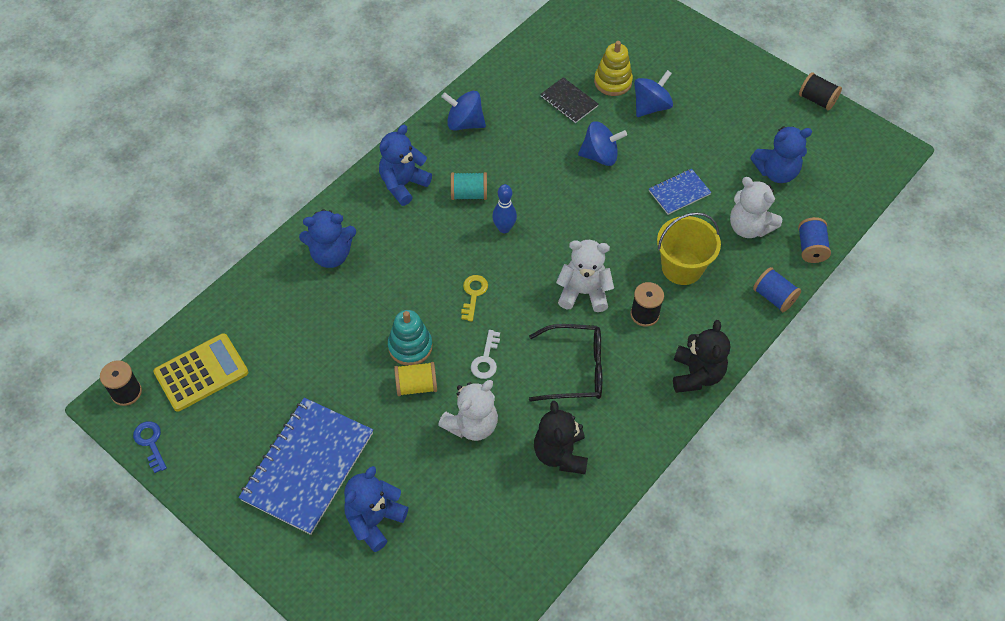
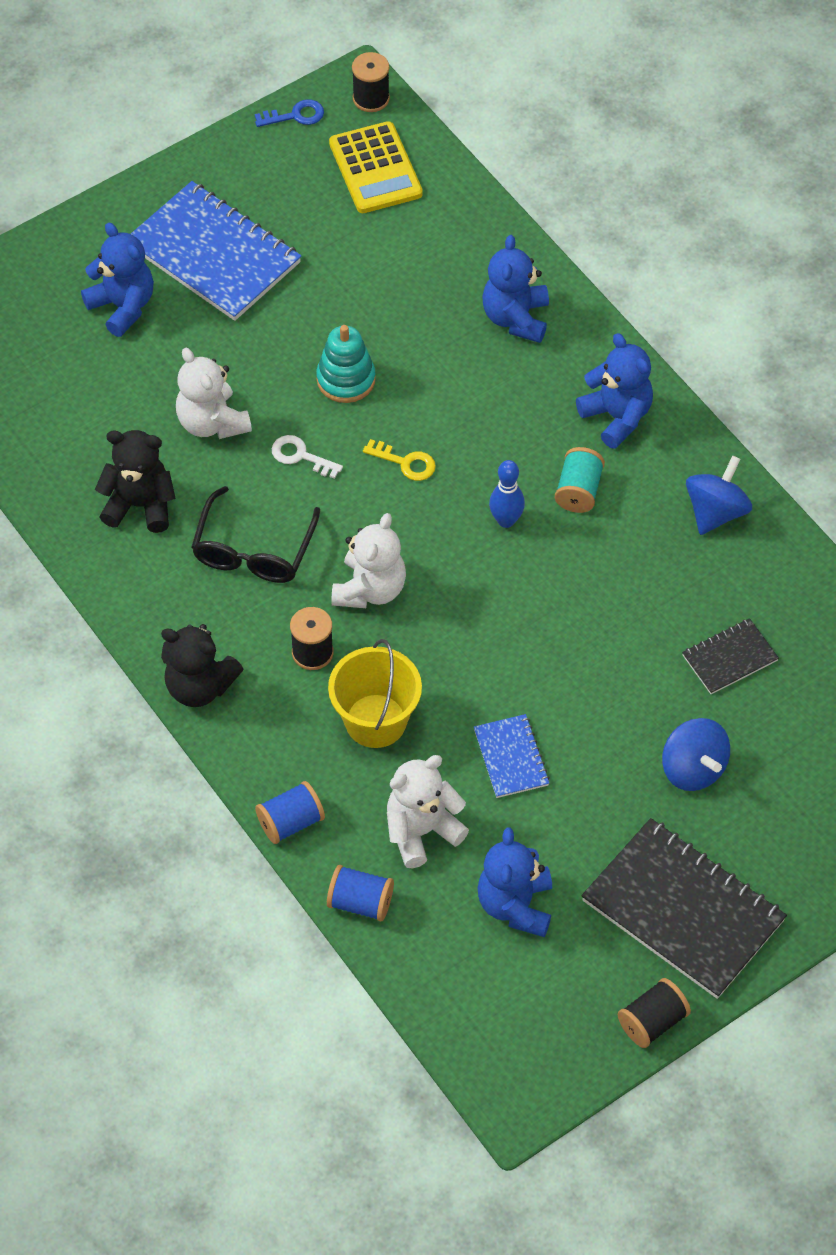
camera: 105 degrees right, 0 degrees up
yellow spool [394,362,437,396] -> none
blue spinning top [578,121,627,166] -> none
yellow stacking toy [594,41,633,96] -> none
none -> black notebook [581,818,787,999]

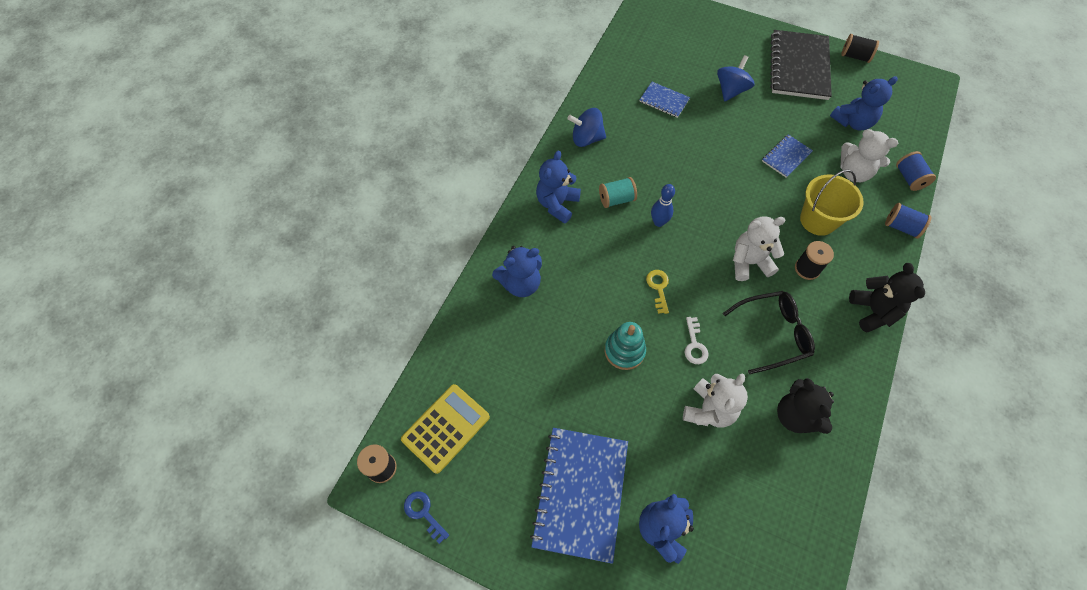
camera: 120 degrees left, 5 degrees up
black notebook [682,618,779,694] -> blue notebook [639,82,690,118]

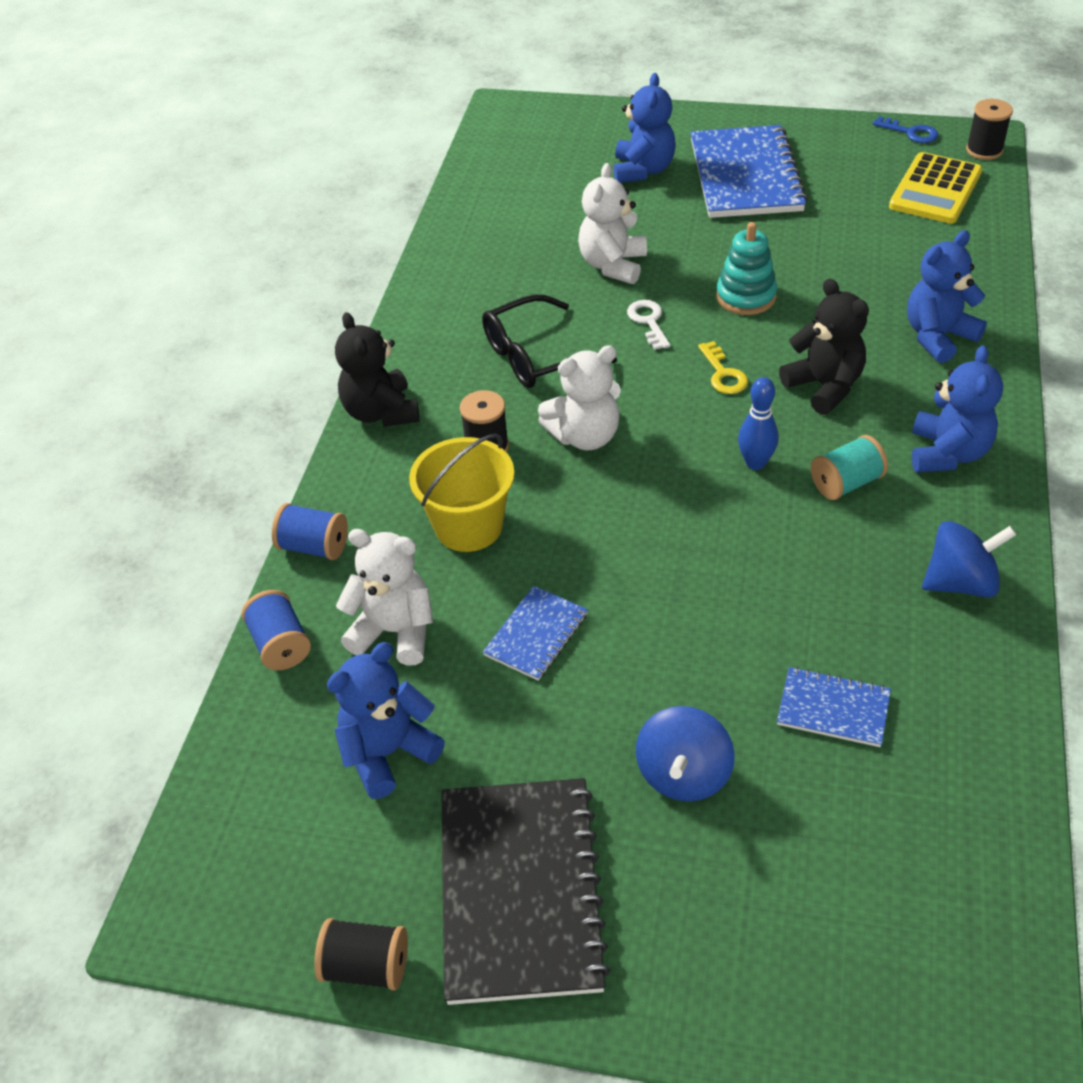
camera: 170 degrees right, 15 degrees down
black teddy bear [777,378,834,434] -> black teddy bear moved to [779,279,869,415]

